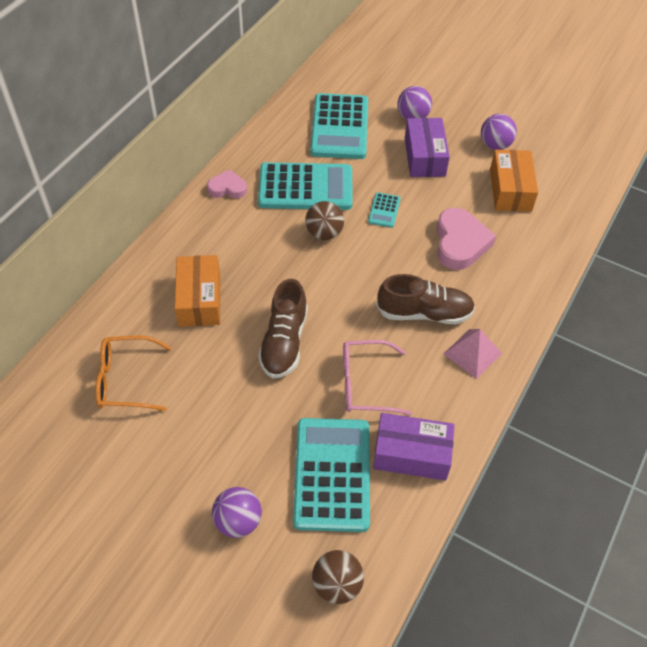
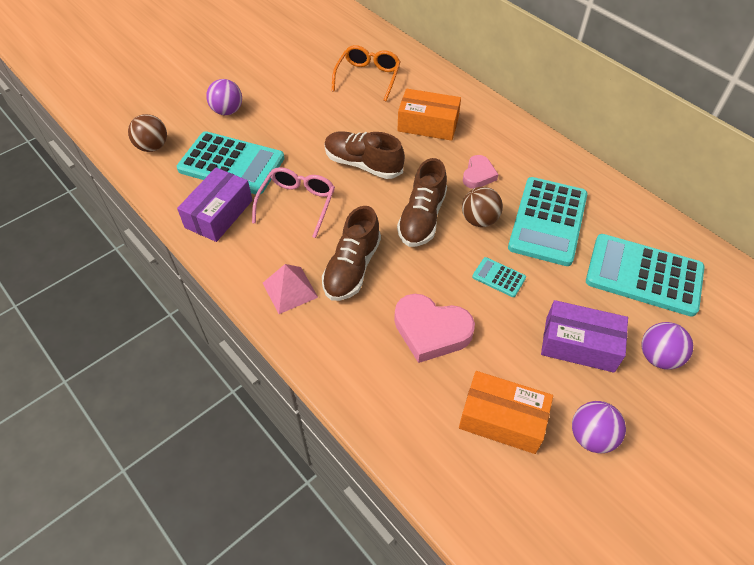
camera: 110 degrees right, 0 degrees up
pink heart [207,169,247,199] -> pink heart moved to [463,155,498,189]
none -> brown shoe [397,158,447,247]

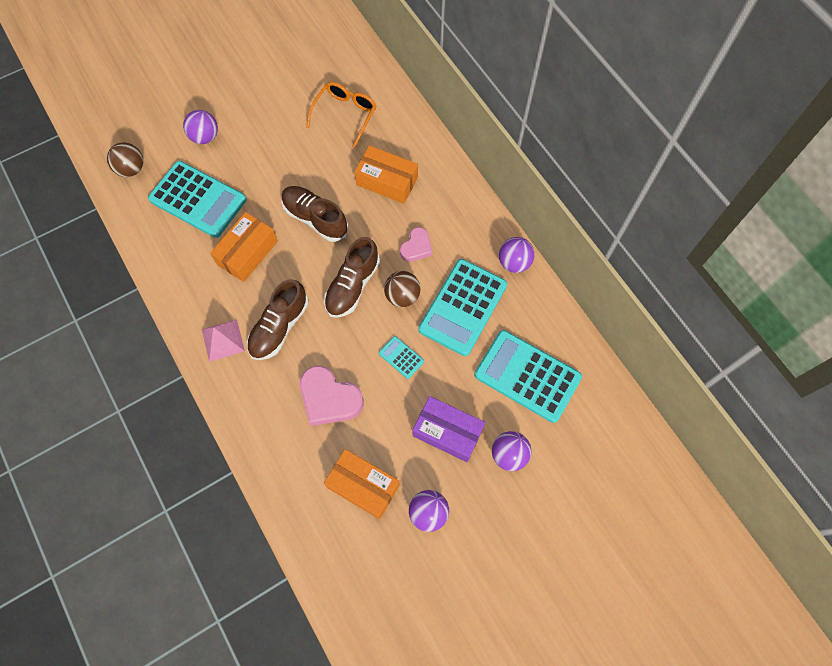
camera: 10 degrees right, 15 degrees up
purple box [177,168,252,242] -> none
pink glasses [252,167,335,238] -> orange box [210,212,278,282]
none -> purple ball [499,237,535,273]

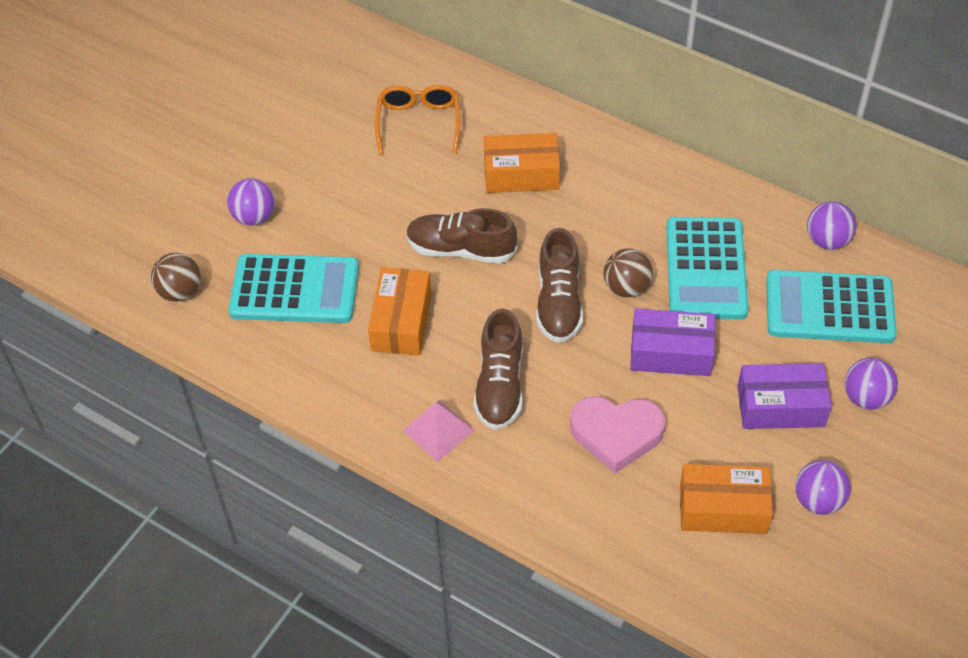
camera: 25 degrees left, 15 degrees down
turquoise calculator [379,336,424,379] -> purple box [630,308,715,376]
pink heart [400,227,432,262] -> none
purple ball [499,237,535,273] -> purple ball moved to [807,201,856,250]

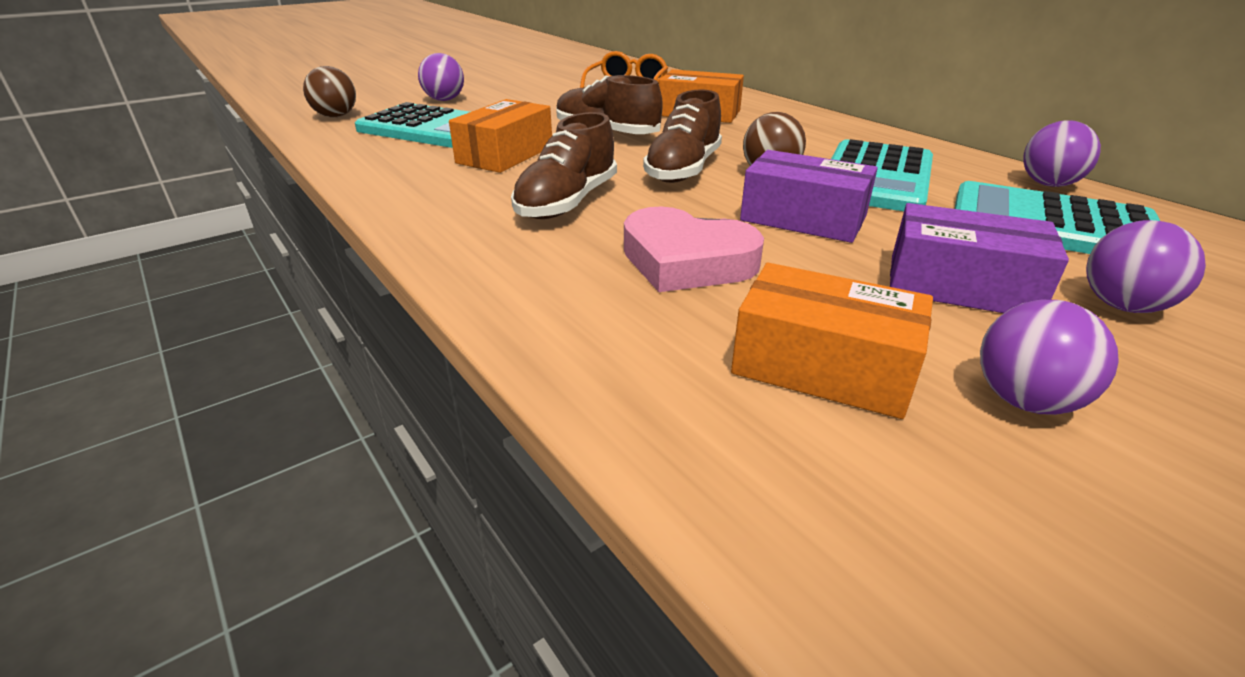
camera: 20 degrees right, 20 degrees down
pink pyramid [403,400,475,462] -> none

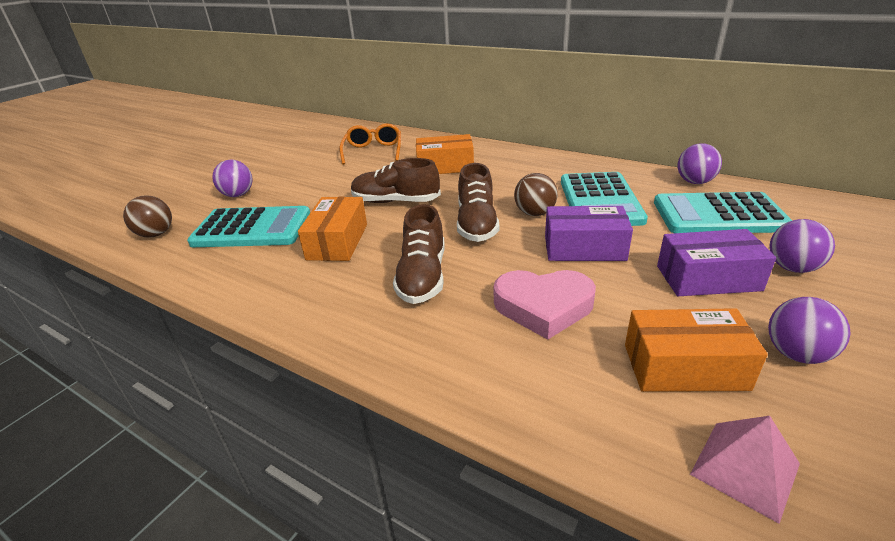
camera: 20 degrees left, 0 degrees up
none -> pink pyramid [690,416,800,524]

